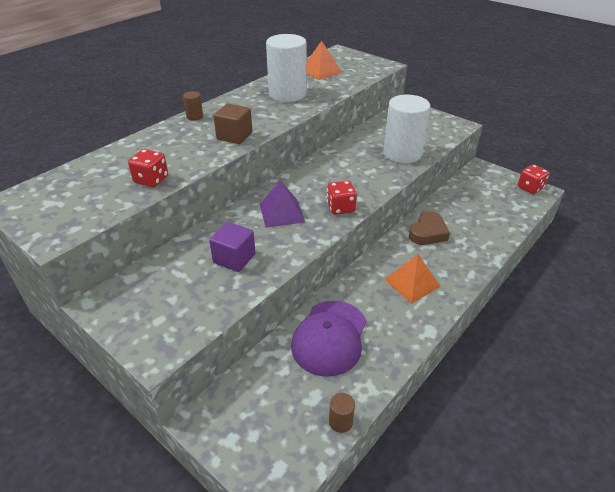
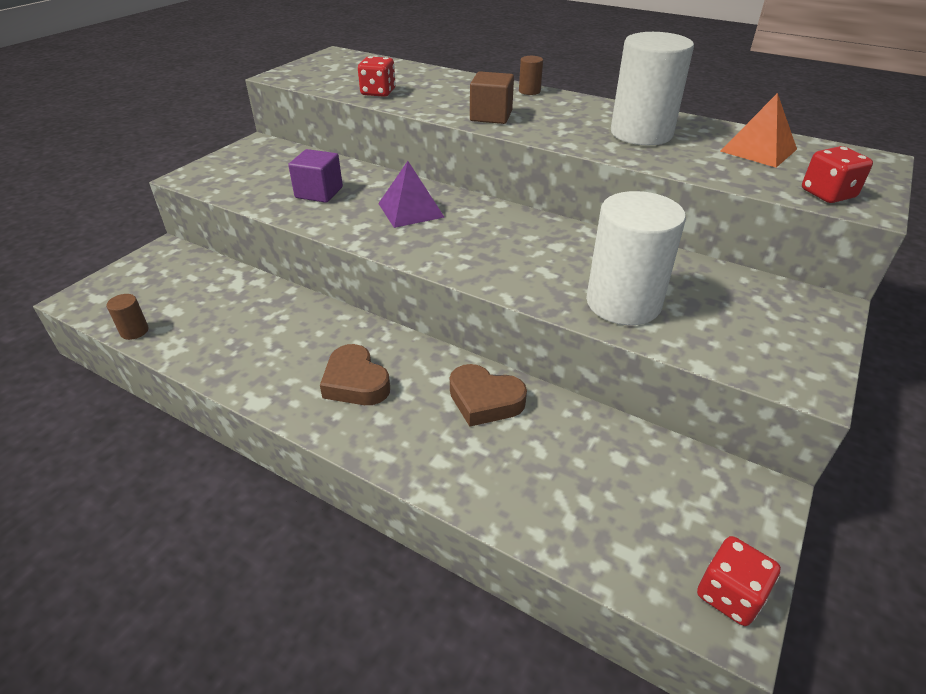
camera: 80 degrees right, 0 degrees up
purple cap [291,301,366,377] -> none
red dice [327,180,357,215] -> red dice moved to [802,146,873,203]
orange pyramid [384,254,441,304] -> brown heart [320,344,390,405]

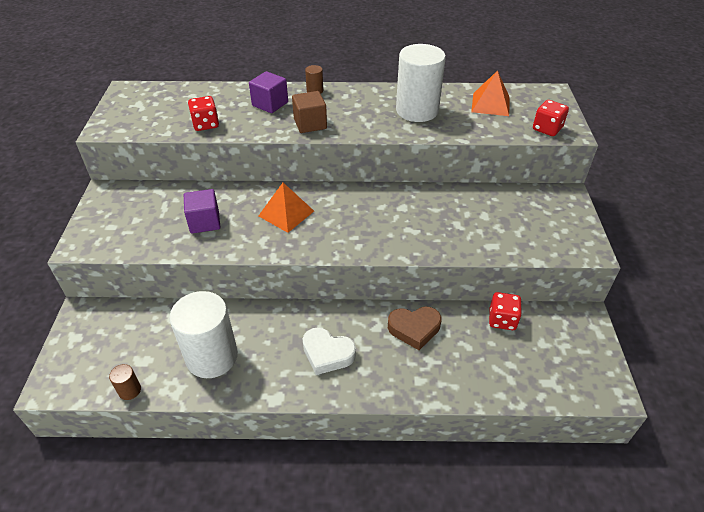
camera: 30 degrees left, 5 degrees up
brown heart [320,344,390,405] -> white heart [303,327,356,375]
purple pyramid [378,161,444,228] -> orange pyramid [258,183,314,233]
white cylinder [586,191,686,325] -> white cylinder moved to [169,291,238,378]
red dice [697,536,781,626] -> red dice moved to [489,292,522,330]
none -> purple cube [249,71,288,113]

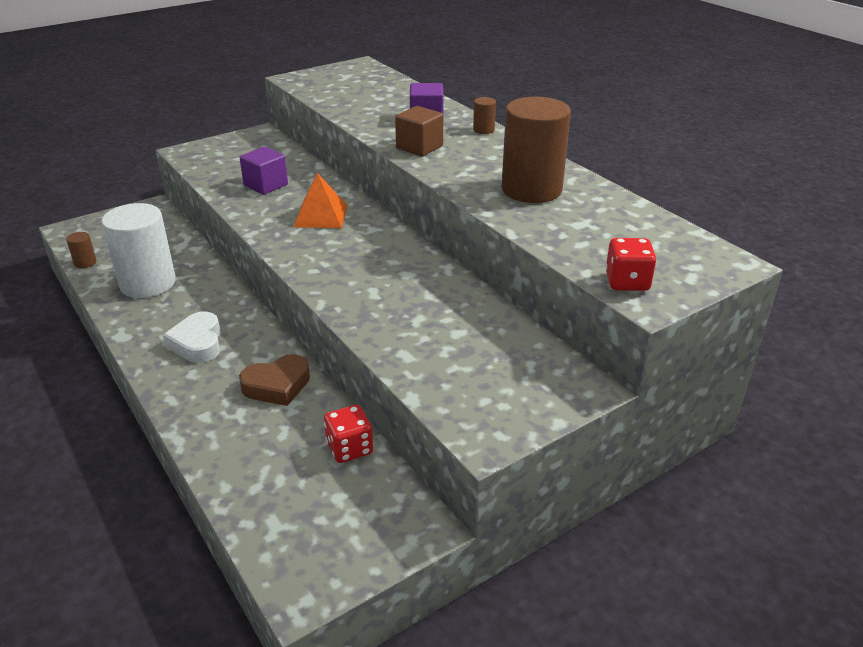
camera: 55 degrees right, 10 degrees down
red dice [188,96,219,131] -> none
brown heart [388,307,441,350] -> brown heart turned 75 degrees counterclockwise [239,354,310,406]
white cylinder [396,44,446,122] -> brown cylinder [502,97,571,203]
orange pyramid [471,70,510,116] -> none

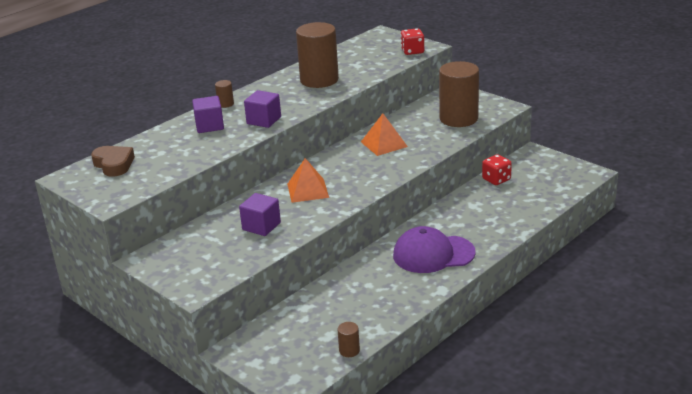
camera: 100 degrees left, 5 degrees down
white cylinder [101,203,176,298] -> none
white heart [163,312,220,363] -> purple cap [393,226,476,273]
brown heart [239,354,310,406] -> brown heart moved to [91,146,135,177]
brown cube [395,106,443,156] -> purple cube [244,90,281,128]
none -> orange pyramid [361,113,408,156]
none -> brown cylinder [439,61,479,127]

